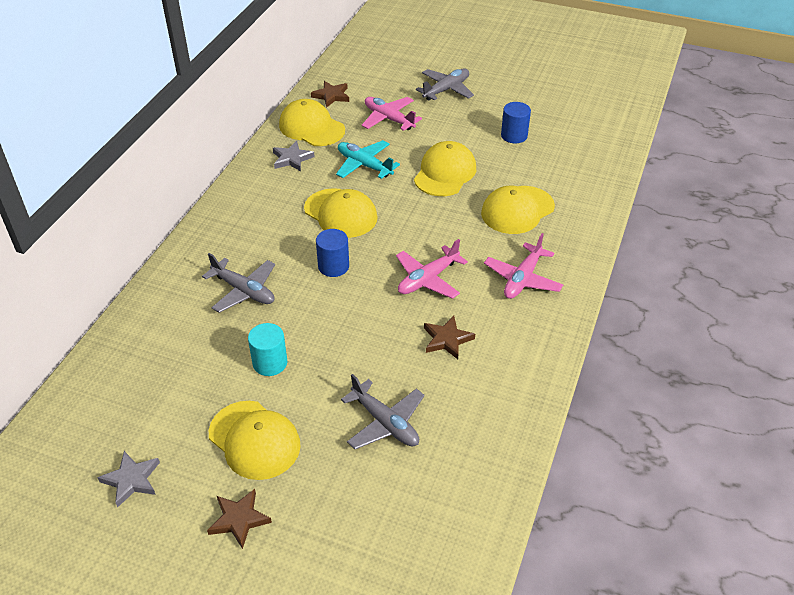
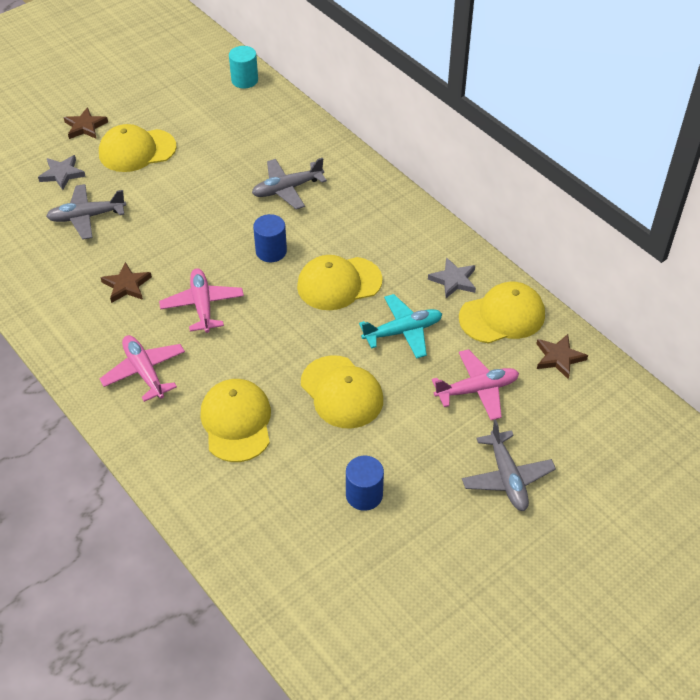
camera: 120 degrees right, 5 degrees up
grey star [97,451,160,508] -> grey star moved to [38,155,86,190]
turquoise cylinder [248,323,287,376] -> turquoise cylinder moved to [229,46,258,88]

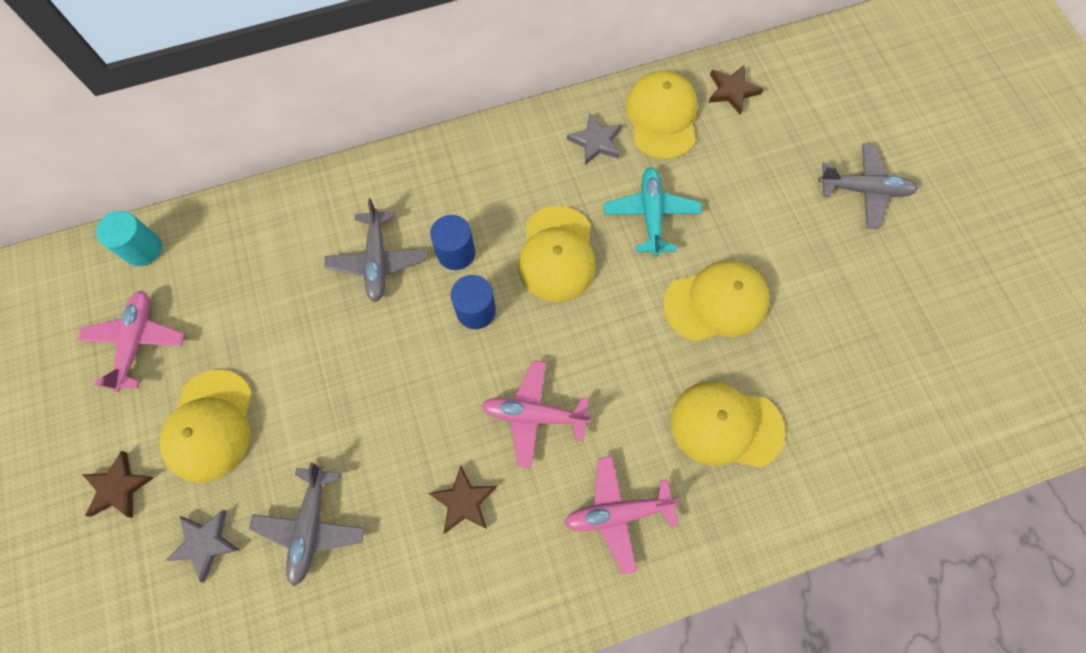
camera: 70 degrees left, 20 degrees up
blue cylinder [346,456,384,511] -> blue cylinder moved to [430,215,475,270]
pink plane [432,349,519,420] -> pink plane moved to [78,290,185,392]

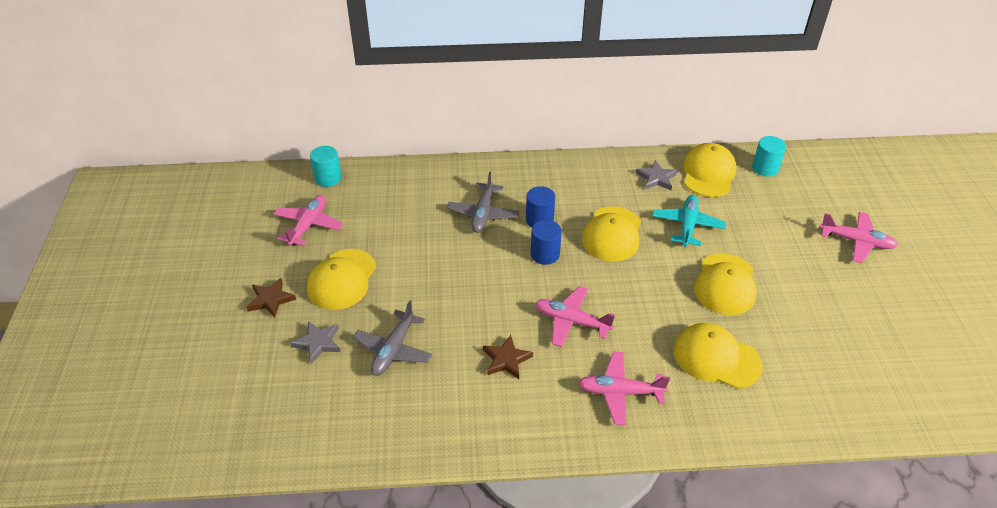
camera: 15 degrees right, 25 degrees down
yellow cap [663,261,769,342] -> yellow cap turned 105 degrees clockwise [694,253,757,315]
brown star [708,65,763,114] -> turquoise cylinder [752,136,786,177]
grey plane [818,143,918,229] -> pink plane [820,212,898,263]

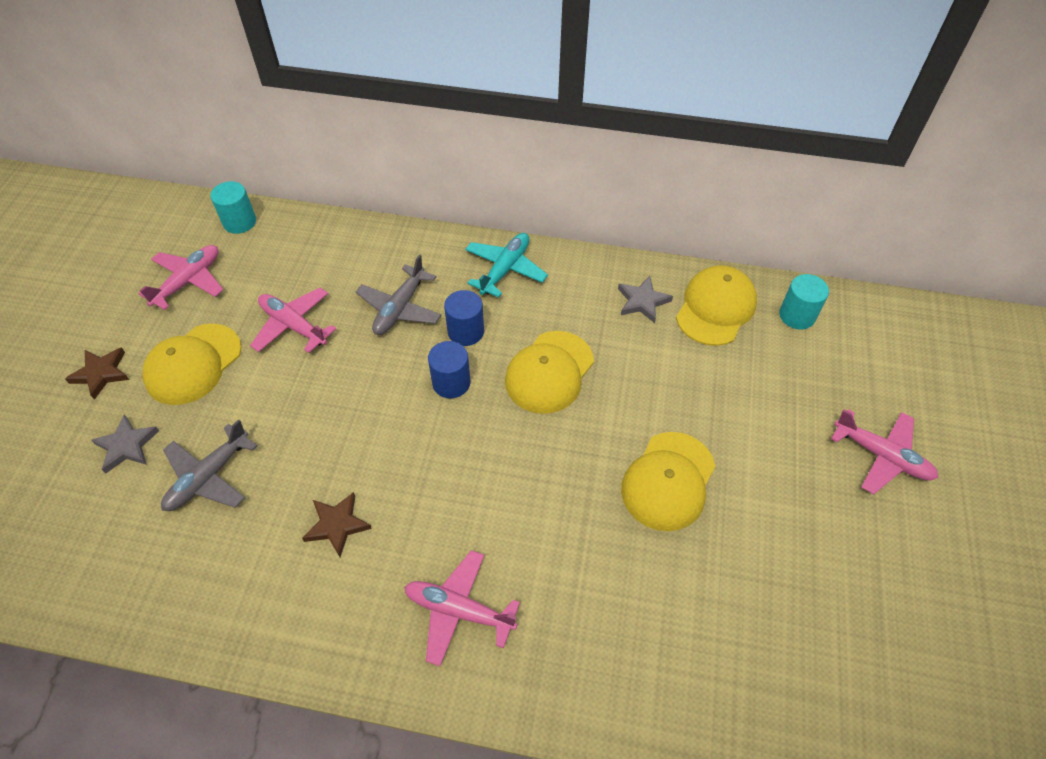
camera: 15 degrees right, 10 degrees up
pink plane [535,286,615,347] -> pink plane moved to [250,288,336,353]
turquoise plane [652,195,726,247] -> turquoise plane moved to [465,233,548,298]
yellow cap [673,323,763,389] -> none

